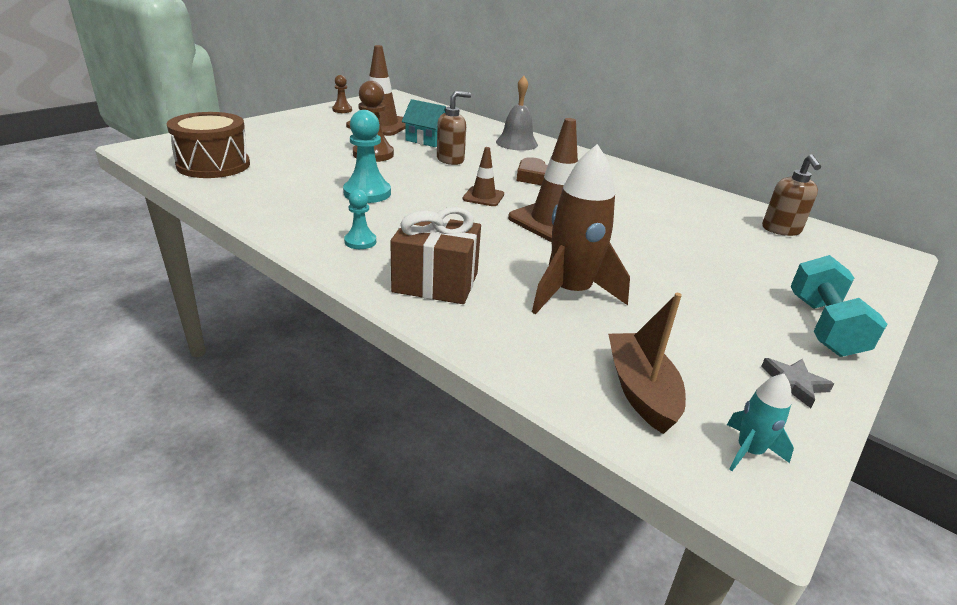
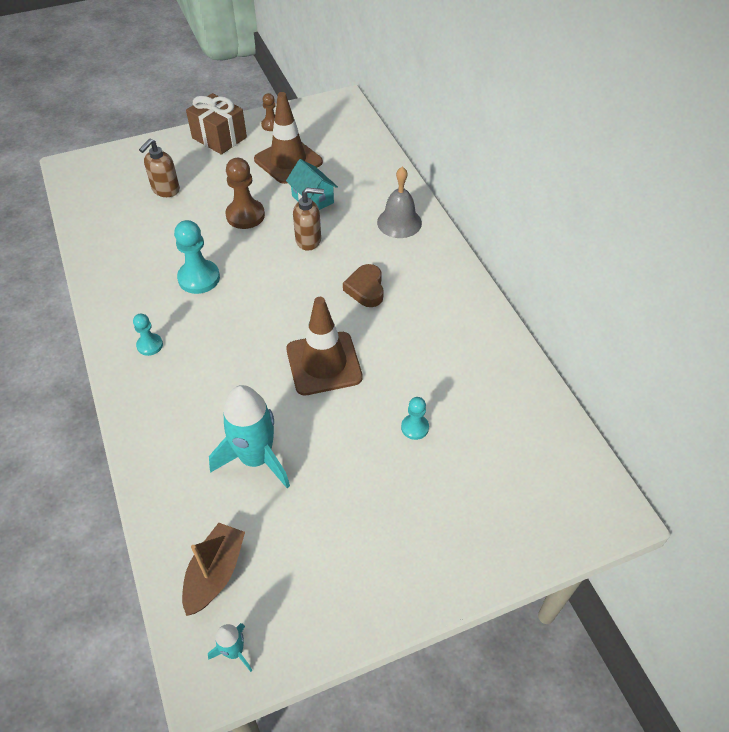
camera: 30 degrees right, 20 degrees up
brown drum [167,112,250,178] -> none
brown gift [390,207,481,304] -> brown gift moved to [186,93,247,155]
brown traffic cone [462,147,504,206] -> none
brown rocket [532,144,630,314] -> turquoise rocket [209,385,290,488]
grey star [761,358,834,408] -> none
brown soap dispenser [762,154,821,236] -> brown soap dispenser moved to [139,139,180,197]
turquoise dumbbell [790,255,887,357] -> none
none -> turquoise pawn [401,397,429,440]

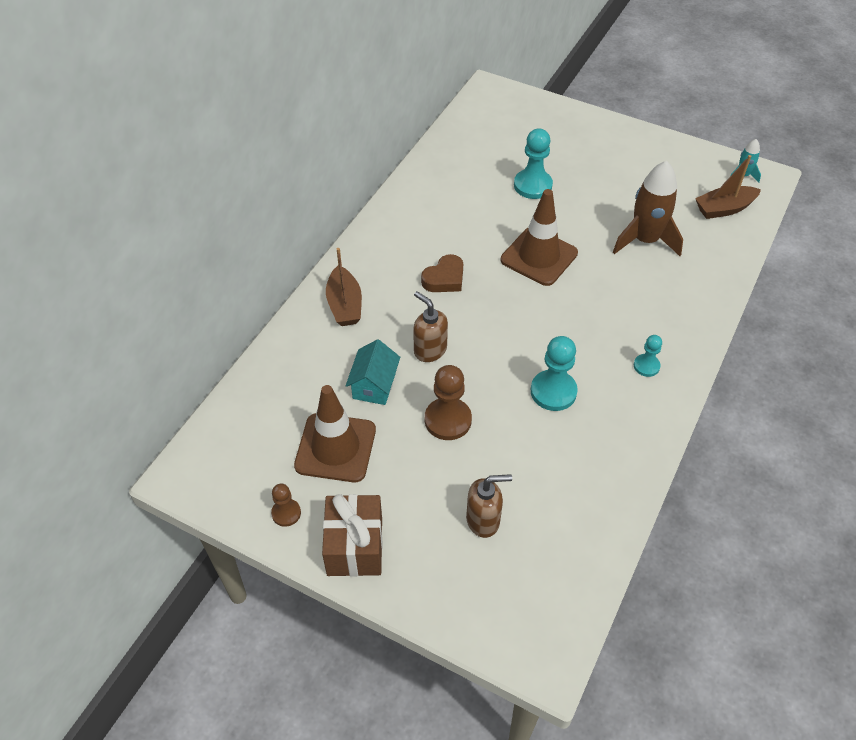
camera: 130 degrees left, 0 degrees up
turquoise rocket [209,385,290,488] -> brown rocket [613,161,683,256]
grey bell [377,167,422,238] -> brown boat [326,248,362,326]
turquoise pawn [401,397,429,440] -> turquoise pawn [514,128,553,199], size x1.74

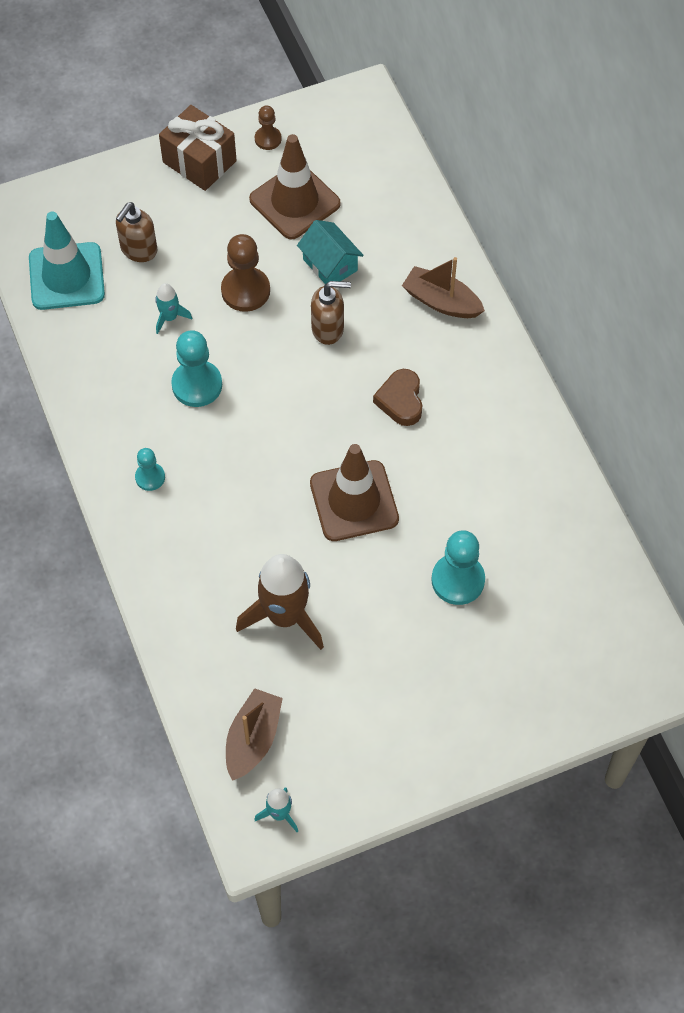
camera: 130 degrees right, 10 degrees up
none -> turquoise traffic cone [29,211,105,310]
none -> turquoise rocket [155,283,192,334]

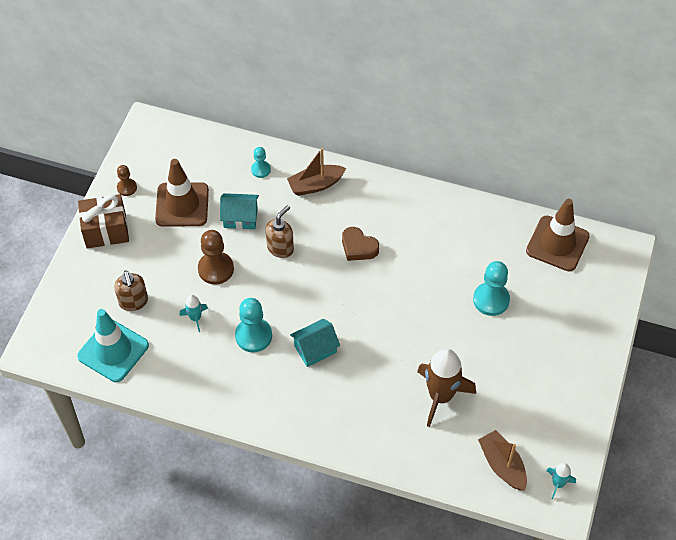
camera: 50 degrees left, 5 degrees down
turquoise pawn [135,448,165,491] -> turquoise pawn moved to [251,147,271,178]
brown traffic cone [310,444,399,541] -> brown traffic cone moved to [526,199,590,271]
none -> turquoise house [290,319,340,367]

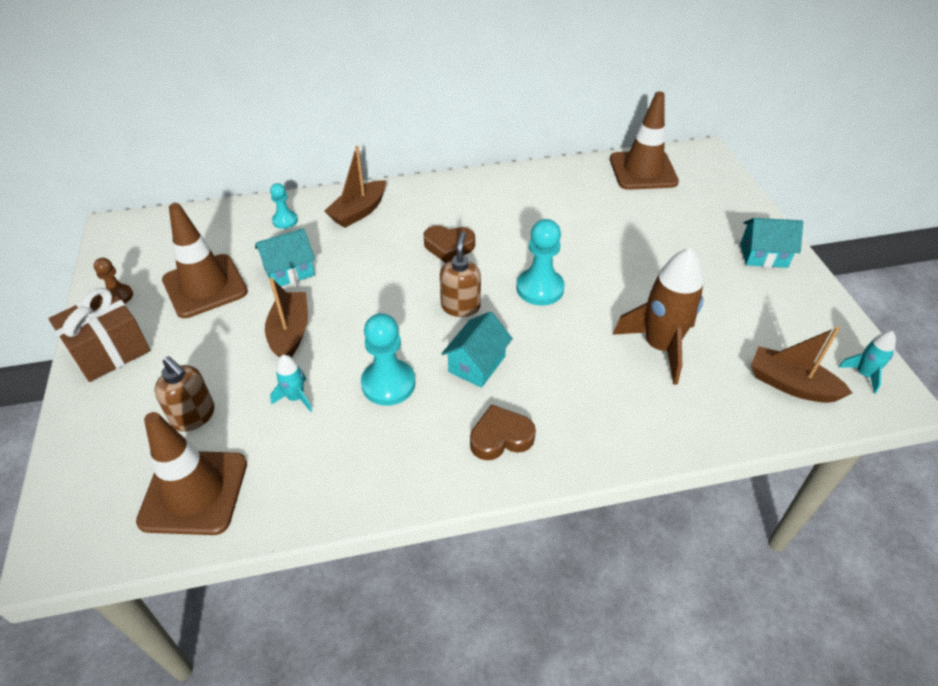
camera: 30 degrees left, 10 degrees down
turquoise traffic cone [77,309,149,382] -> brown traffic cone [136,412,247,535]
brown pawn [198,230,234,285] -> brown boat [265,278,308,358]
brown soap dispenser [266,205,294,258] -> brown soap dispenser moved to [440,232,481,317]
turquoise pawn [473,261,510,316] -> turquoise pawn moved to [516,219,565,306]
none -> brown heart [470,404,536,460]
none -> turquoise house [740,218,803,268]

